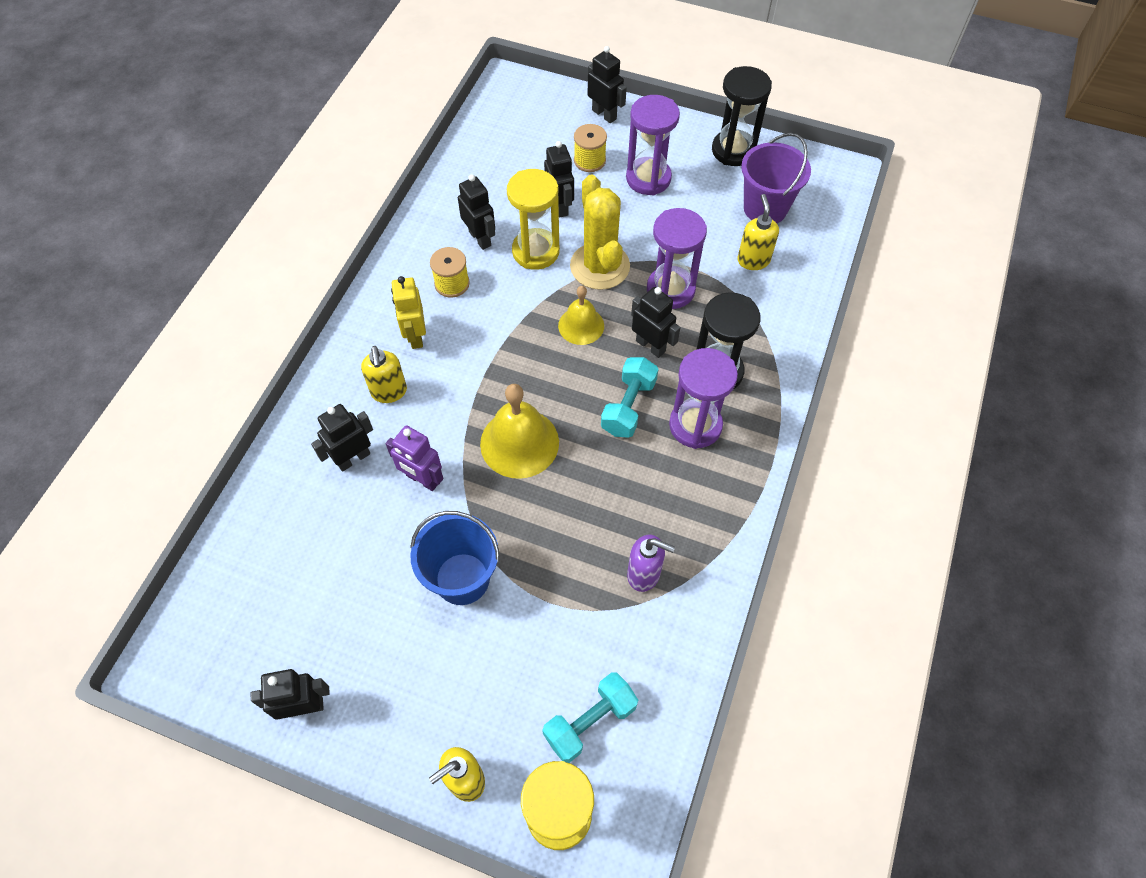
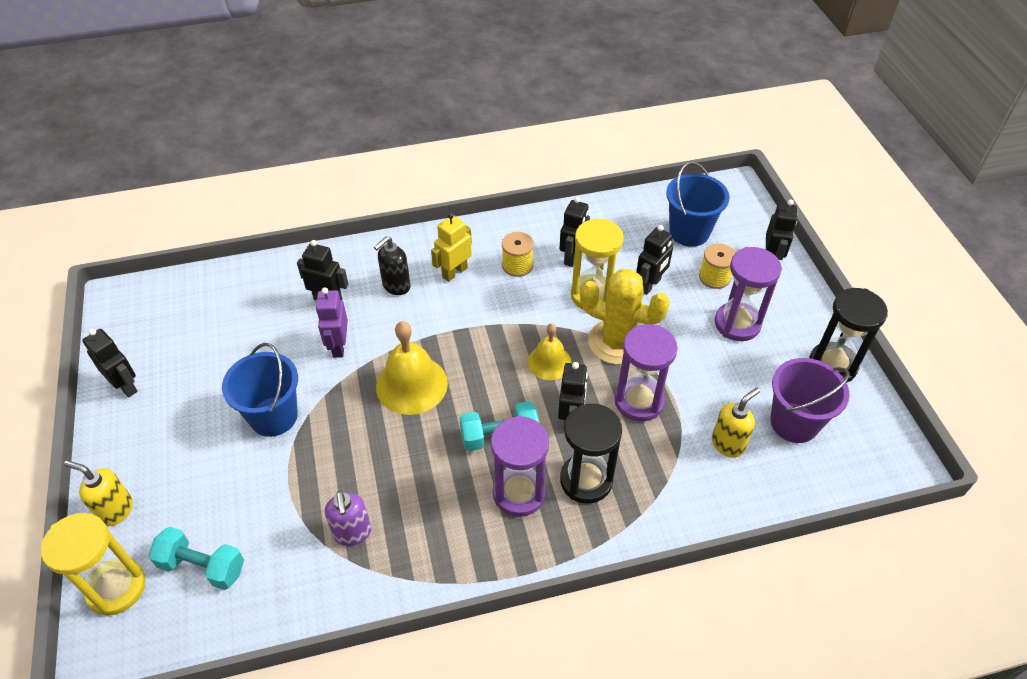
camera: 55 degrees right, 10 degrees down
yellow soap dispenser [361,346,407,403] -> black soap dispenser [374,236,411,295]
yellow cactus [570,174,630,290] -> yellow cactus turned 75 degrees clockwise [580,269,670,365]
none -> blue bucket [666,162,730,247]

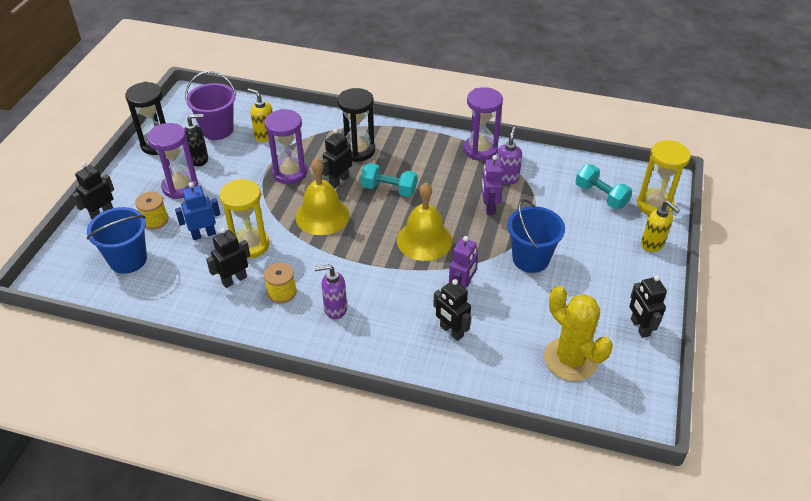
camera: 150 degrees left, 5 degrees down
black soap dispenser [374,236,411,295] -> black soap dispenser moved to [184,114,208,166]
yellow robot [431,212,472,282] -> purple soap dispenser [314,265,347,319]
purple hourglass [491,416,549,517] -> purple hourglass moved to [464,87,503,161]
yellow bell [528,323,572,380] -> yellow bell [295,158,350,235], size x1.59
yellow cactus [580,269,670,365] -> yellow cactus moved to [544,286,613,381]
black robot [636,225,673,295] -> blue robot [175,182,220,240]
yellow soap dispenser [712,388,760,458] -> yellow soap dispenser turned 45 degrees clockwise [247,88,273,142]
none -> purple robot [481,155,503,215]

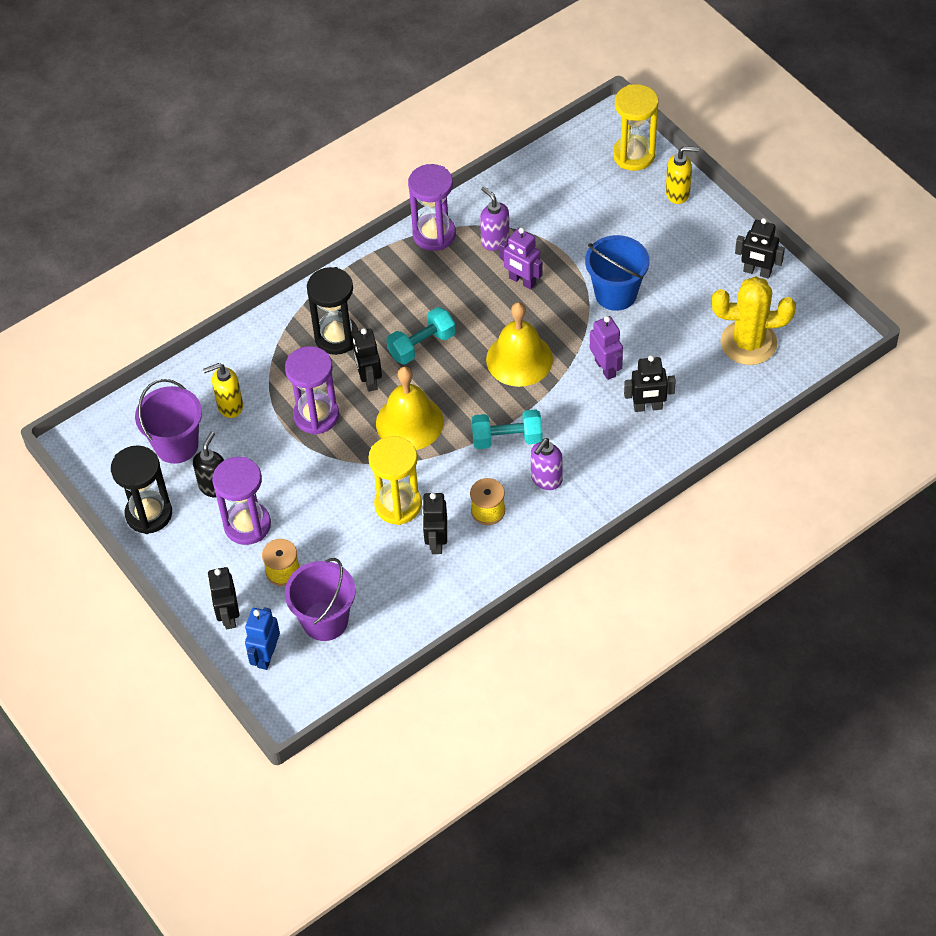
camera: 50 degrees left, 10 degrees up
blue bucket [87,207,147,274] -> purple bucket [285,558,356,641]
blue robot [175,182,220,240] -> blue robot moved to [245,607,280,670]
turquoise dumbbell [575,165,632,209] -> turquoise dumbbell moved to [471,409,543,449]

